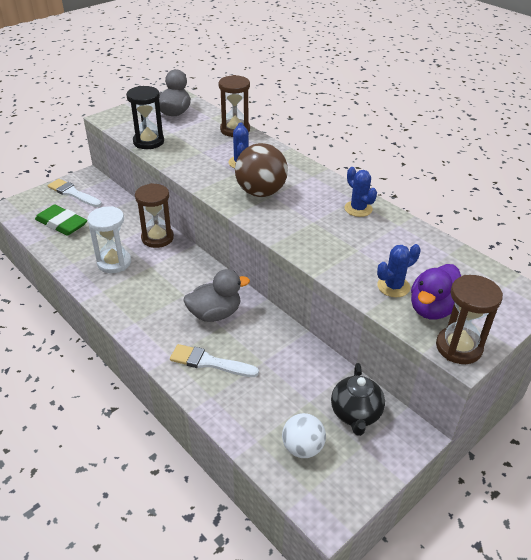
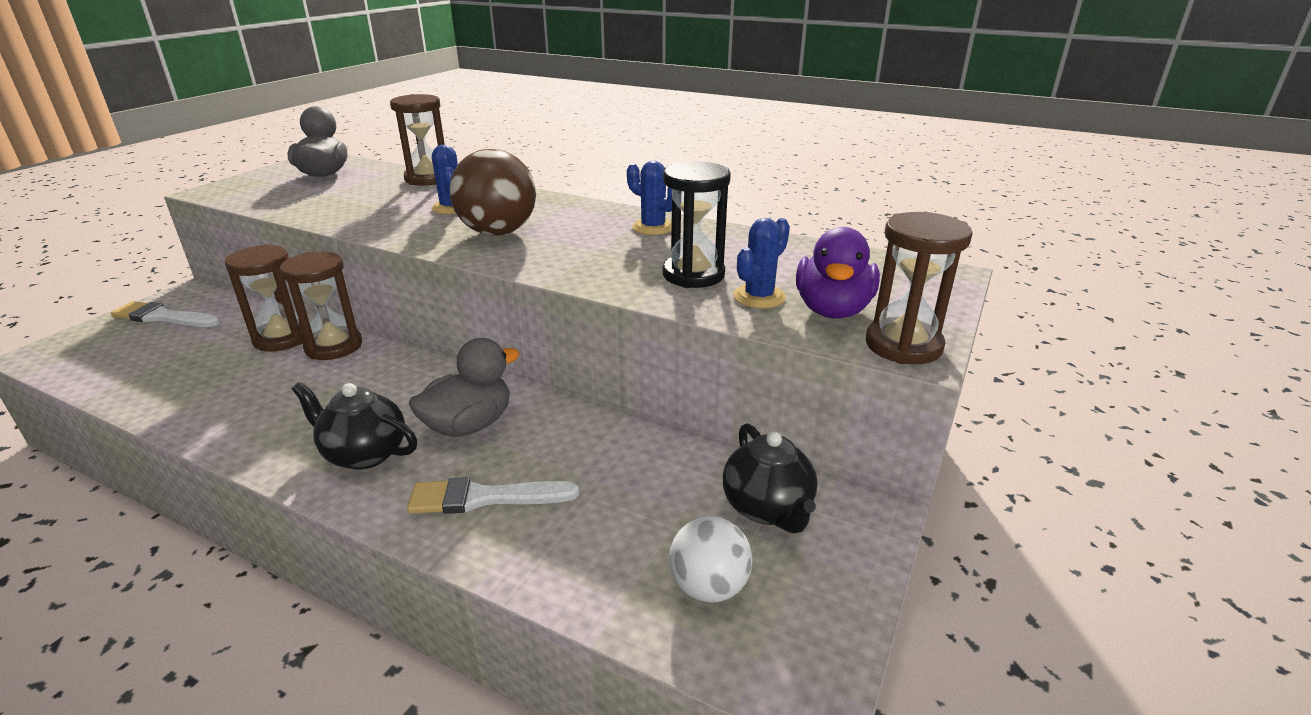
camera: 20 degrees left, 10 degrees down
green eraser [35,205,87,236] -> none
white hourglass [87,206,131,273] -> none
black hourglass [126,86,164,149] -> black hourglass moved to [663,161,731,288]
none -> brown hourglass [225,244,305,352]
none -> black teapot [292,382,417,470]

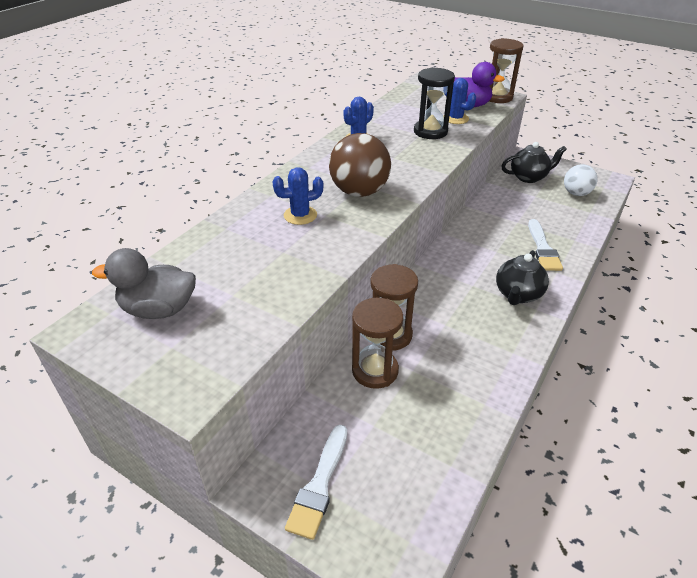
camera: 85 degrees left, 10 degrees up
brown hourglass [390,94,445,186] -> none
grey duck [409,338,520,437] -> none

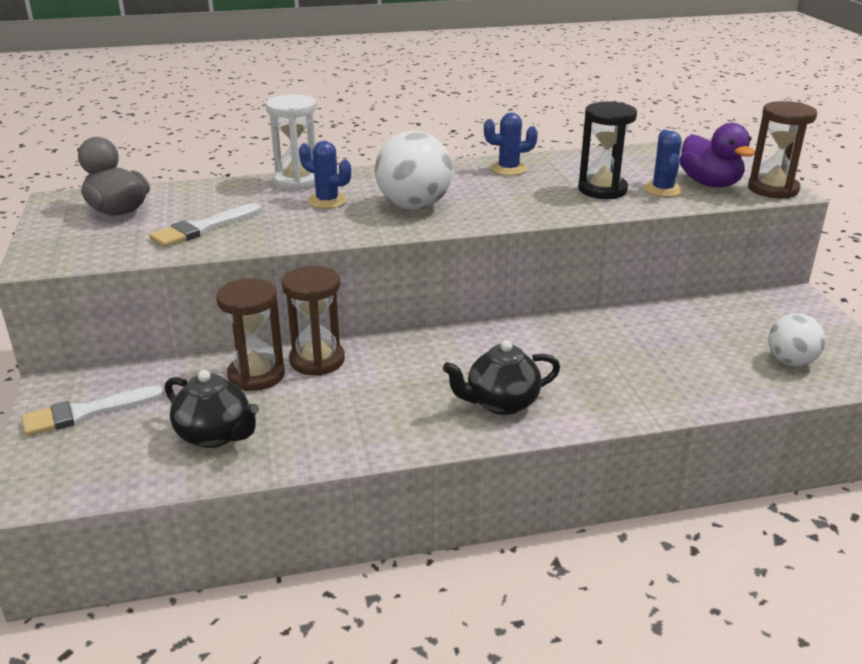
camera: 45 degrees right, 10 degrees down
brown ball [329,133,391,197] -> white ball [375,131,453,210]
black teapot [501,142,567,183] -> black teapot moved to [165,370,259,448]
white brush [528,219,563,271] -> white brush moved to [149,203,261,247]
none -> white hourglass [265,95,316,190]

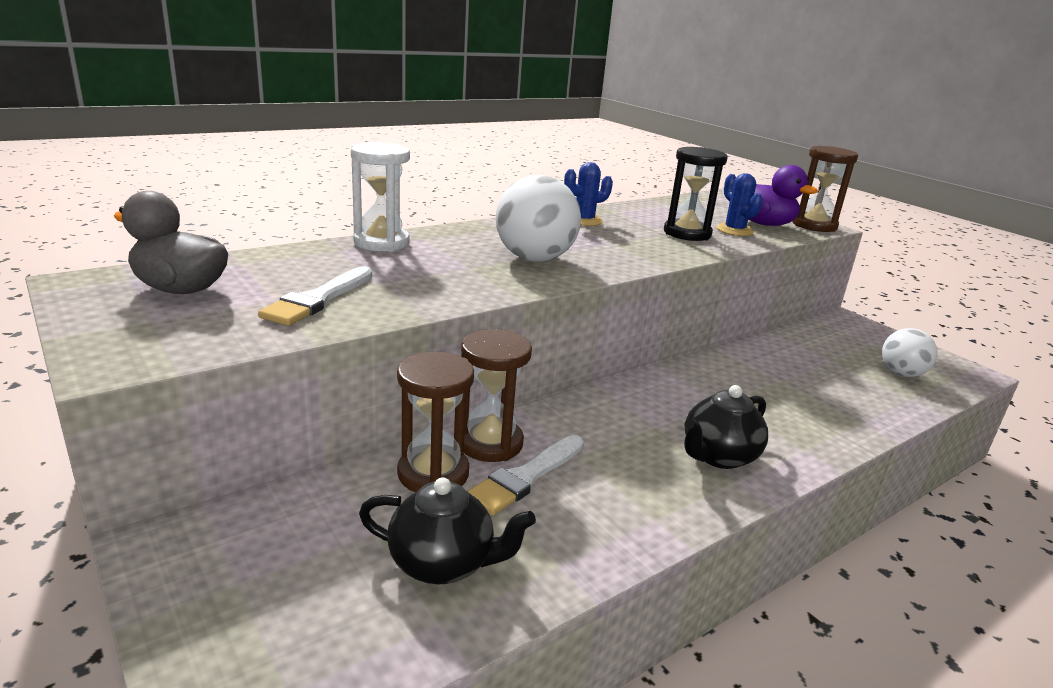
camera: 25 degrees left, 5 degrees down
white brush [22,386,164,436] -> white brush moved to [467,435,584,515]
blue cactus [299,141,351,209] -> none

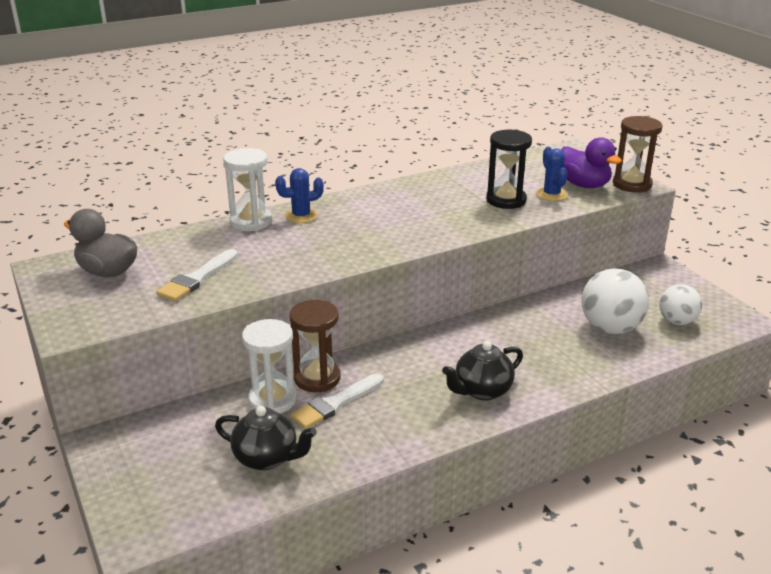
camera: 10 degrees right, 5 degrees up
brown hourglass [397,351,474,492] -> white hourglass [242,319,297,413]
white ball [496,175,581,262] -> white ball moved to [581,268,649,334]
blue cactus [564,162,613,226] -> blue cactus moved to [275,168,324,223]

